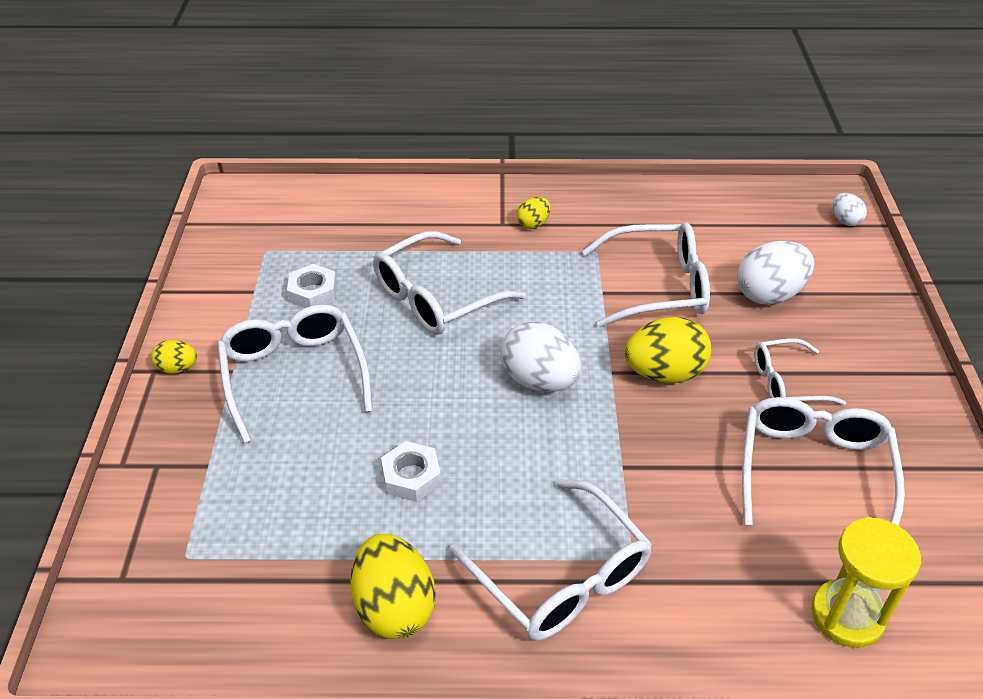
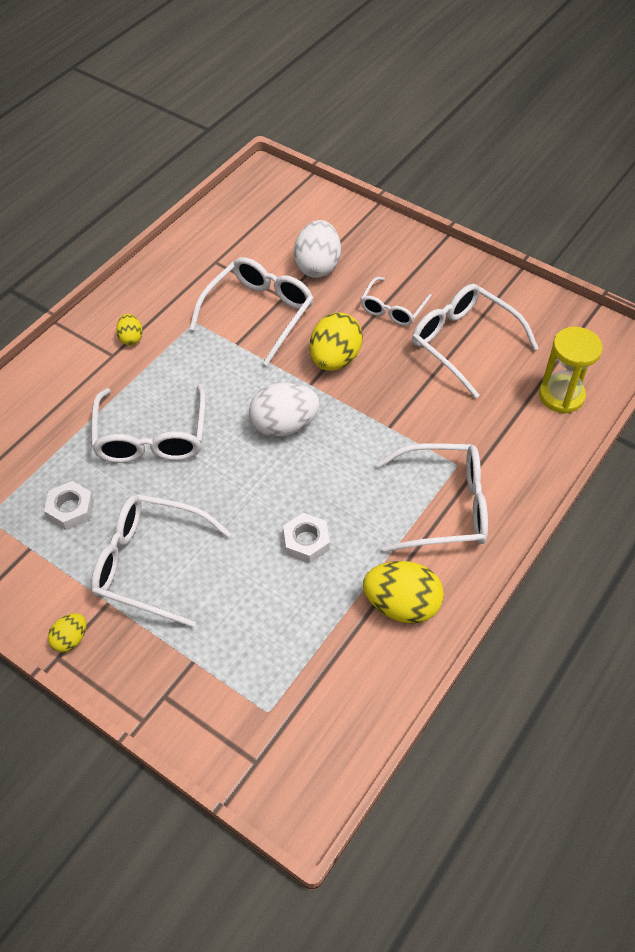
camera: 55 degrees left, 10 degrees up
white egg [833,193,867,226] -> none

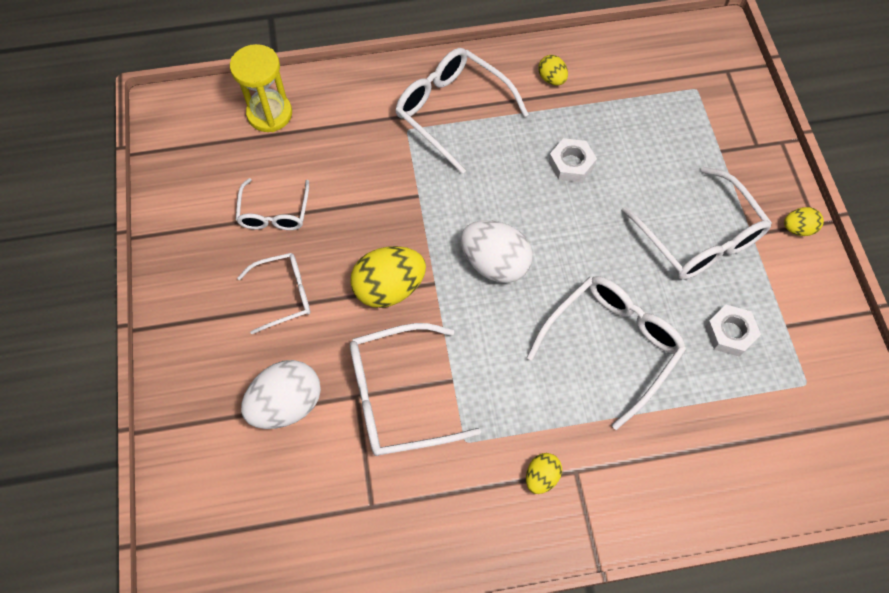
camera: 135 degrees left, 10 degrees up
yellow egg [363,561,444,624] -> yellow egg [538,55,568,85], size x0.52
white glasses [412,284,539,398] -> white glasses [236,178,309,230], size x0.61

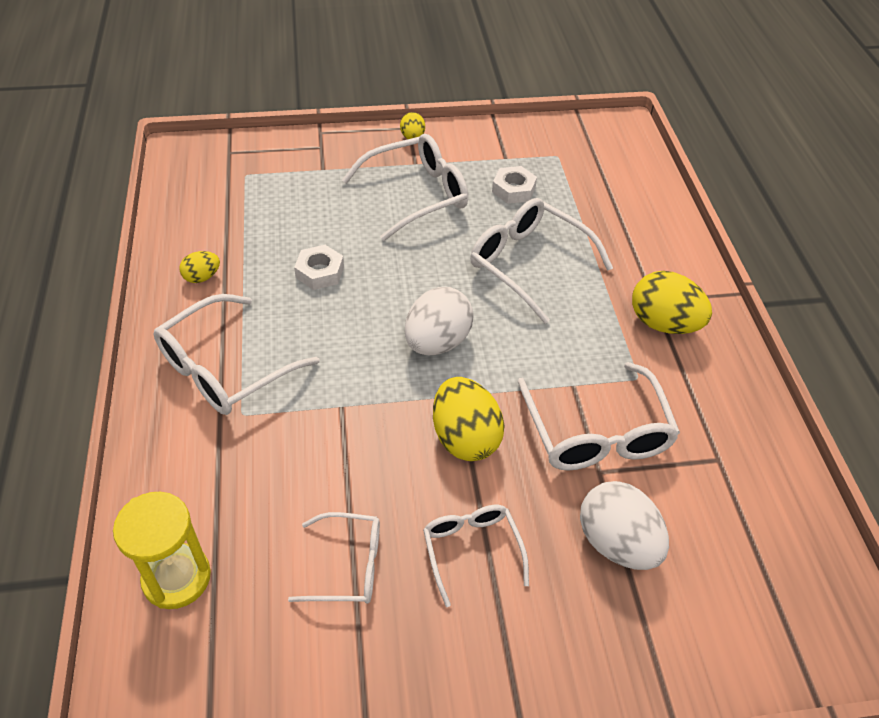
camera: 90 degrees left, 15 degrees down
yellow egg [526,453,562,494] -> yellow egg [632,271,712,334], size x1.92

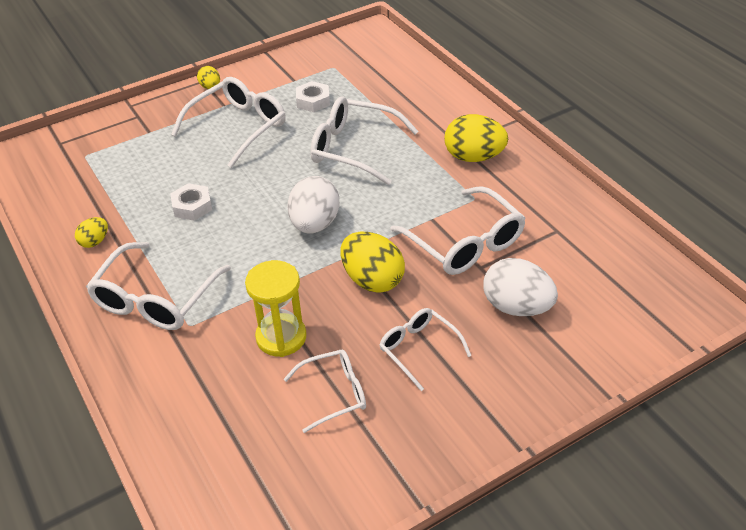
camera: 20 degrees left, 5 degrees down
yellow hourglass [113,492,211,609] -> yellow hourglass moved to [245,260,307,357]

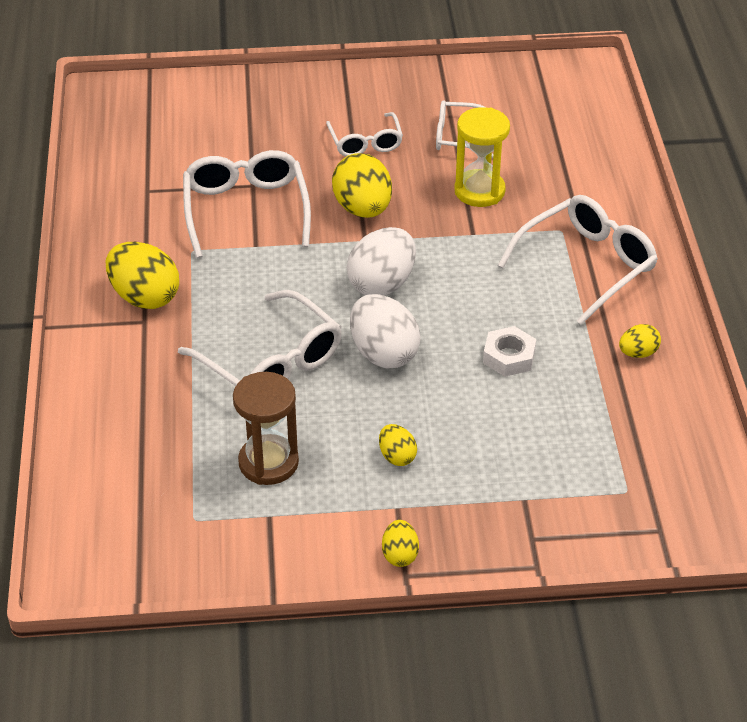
camera: 155 degrees left, 0 degrees up
white glasses [171,77,286,168] -> yellow egg [379,424,417,466]
white nut [296,81,330,112] -> brown hourglass [233,372,299,485]
white egg [483,258,558,316] -> white egg moved to [350,294,421,368]

